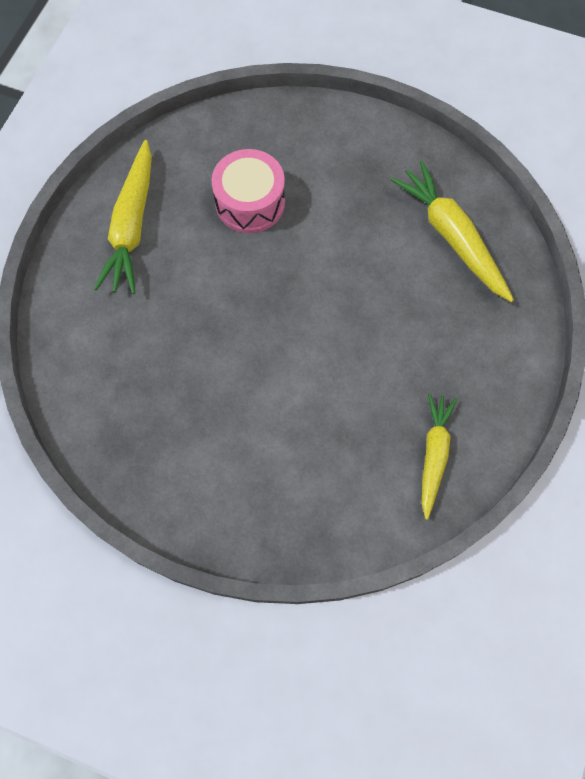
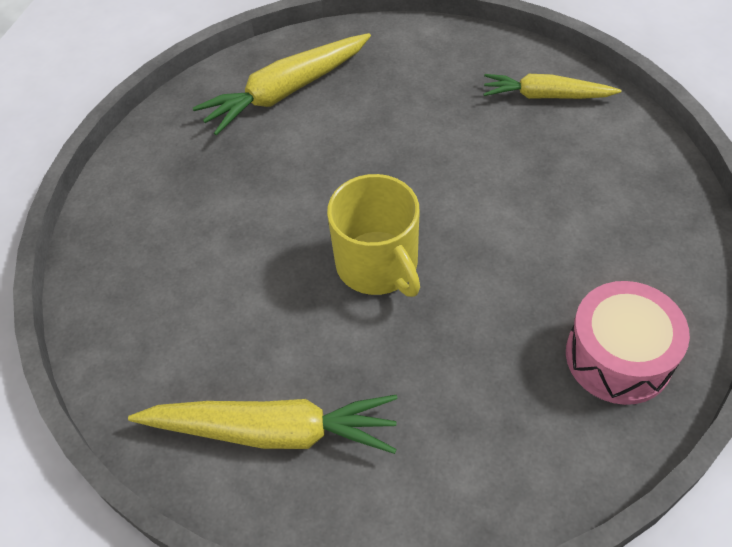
camera: 90 degrees left, 15 degrees down
pink drum [211,149,285,233] -> pink drum moved to [566,281,690,405]
none -> yellow mug [327,174,420,297]

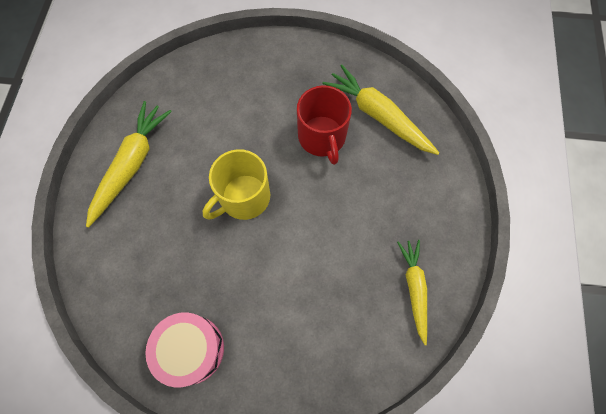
camera: 75 degrees right, 15 degrees up
yellow carrot [128,395,397,454] -> yellow carrot turned 150 degrees counterclockwise [86,101,172,228]
none -> red mug [297,85,352,165]

